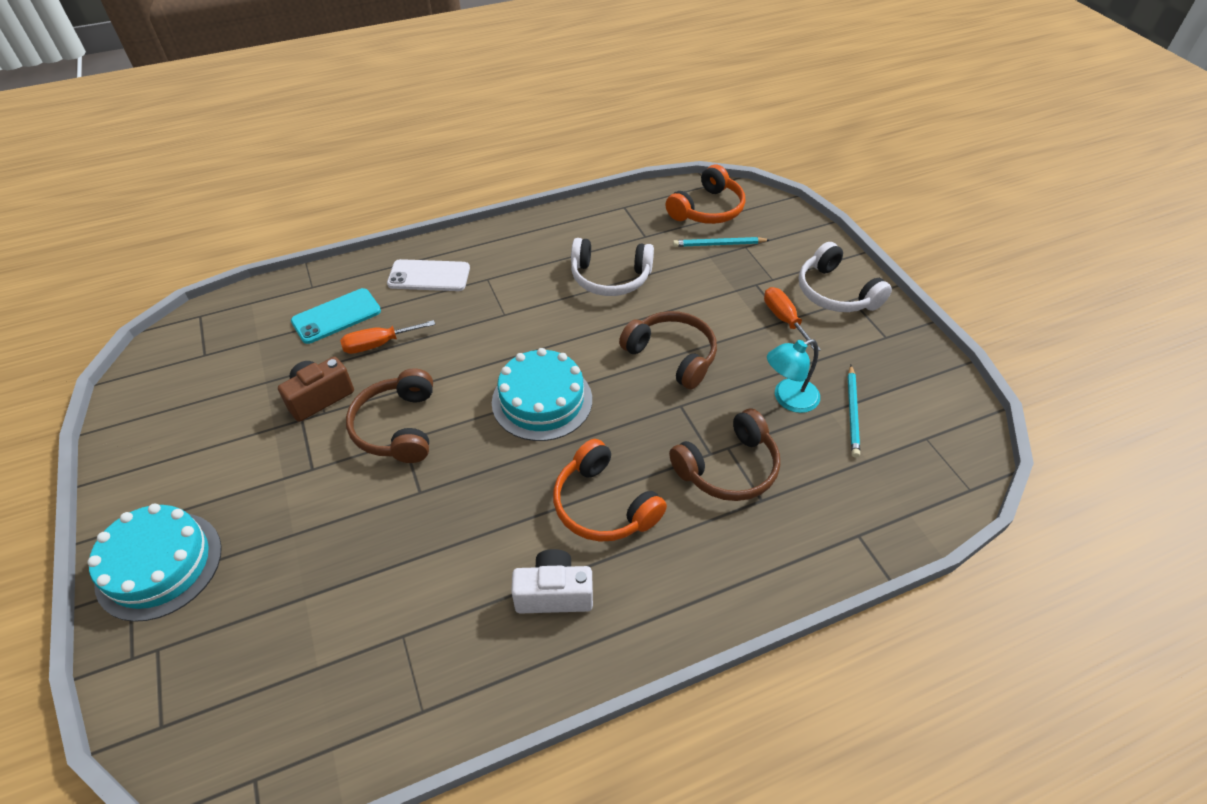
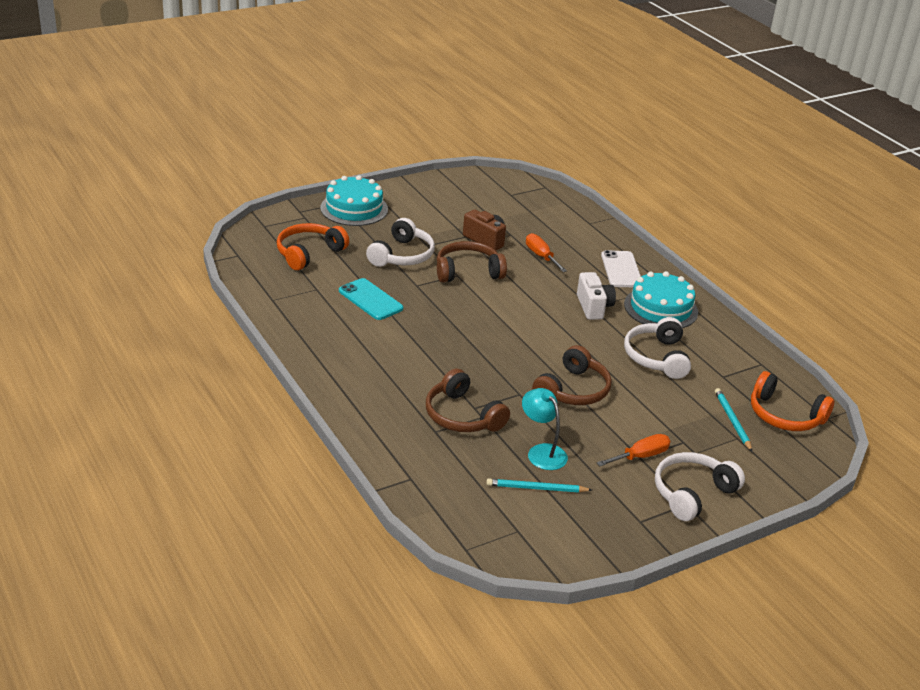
camera: 80 degrees right, 15 degrees down
turquoise phone [291,288,381,344] -> turquoise phone moved to [339,278,403,320]
turquoise cake [492,348,592,441] -> turquoise cake moved to [624,271,698,328]
white camera [511,549,593,614] -> white camera moved to [577,272,616,320]
orange headphones [553,439,667,542] -> orange headphones moved to [277,223,349,270]
none -> white headphones [366,218,435,267]

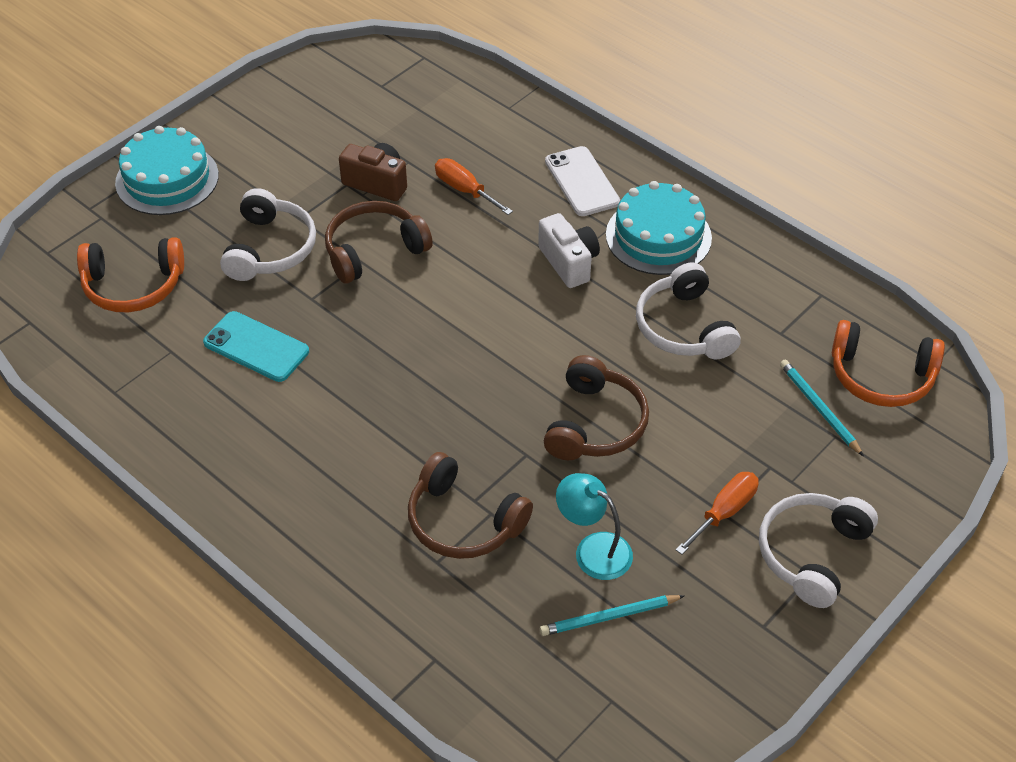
camera: 15 degrees left, 15 degrees up
orange headphones [277,223,349,270] -> orange headphones turned 120 degrees counterclockwise [77,237,184,312]

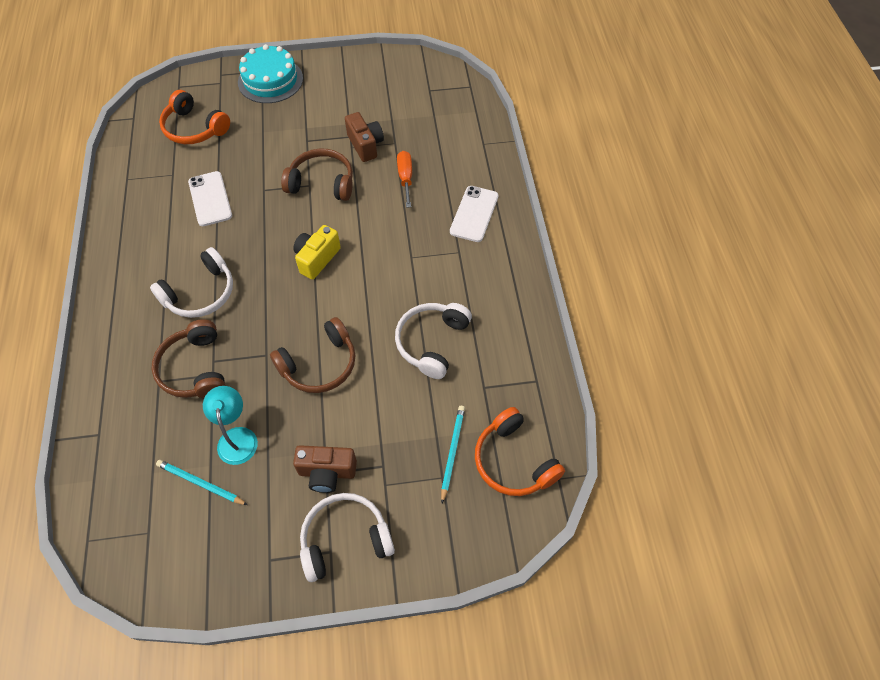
camera: 40 degrees right, 10 degrees up
turquoise phone [203,311,309,382] -> white phone [188,171,232,226]
white headphones [220,188,316,281] -> white headphones moved to [150,247,233,318]
white camera [538,213,600,288] -> none
turquoise cake [606,181,712,275] -> none
orange screwdriver [676,472,759,555] -> brown camera [293,445,357,493]
none -> yellow camera [293,225,341,280]

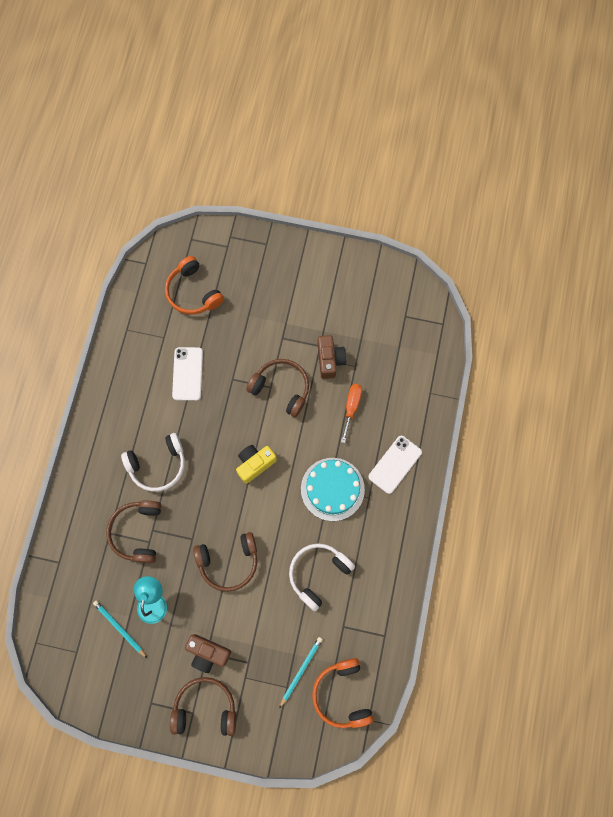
camera: 20 degrees right, 15 degrees up
turquoise cake [238,44,303,103] -> turquoise cake moved to [301,458,365,521]
white headphones [300,493,395,582] -> brown headphones [170,677,236,736]

